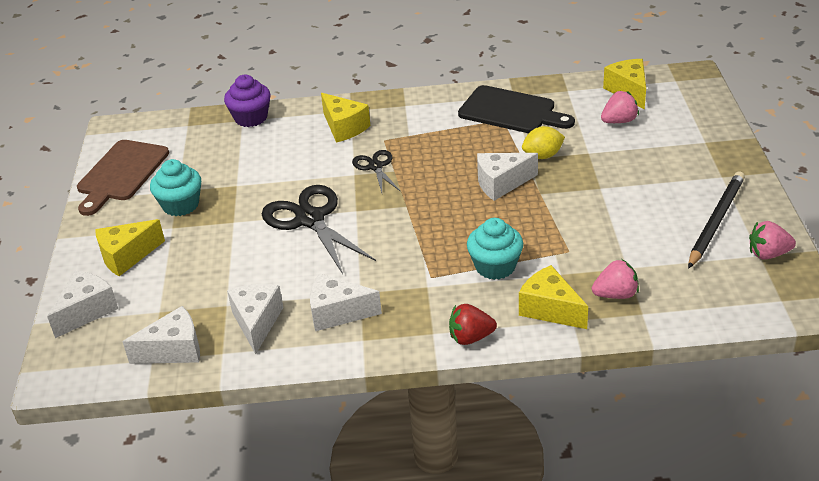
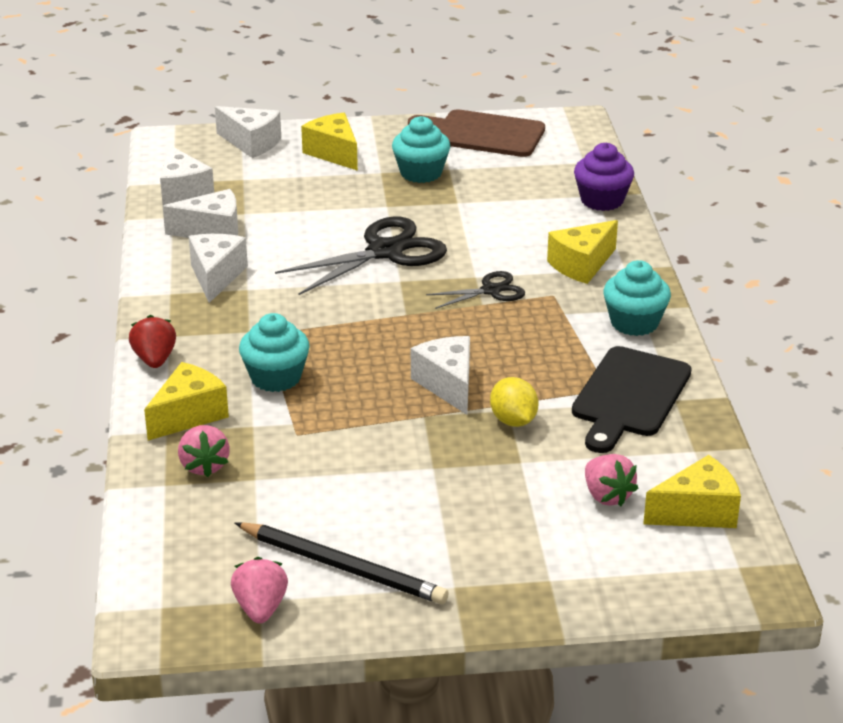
camera: 85 degrees right, 5 degrees down
none -> turquoise cupcake [603,260,671,336]

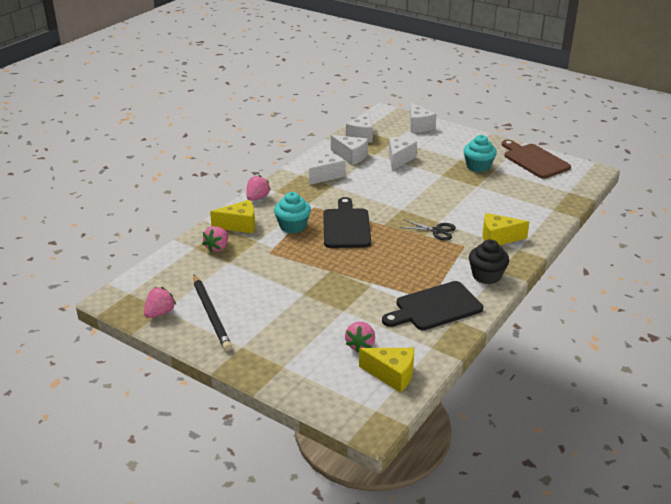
camera: 40 degrees right, 0 degrees up
red strawberry [129,315,176,368] -> pink strawberry [246,175,271,201]
black scissors [275,216,447,295] -> none
yellow cheese [301,113,358,171] -> none
white cheese [411,336,470,415] -> white cheese moved to [389,137,417,171]
yellow lemon [490,377,538,427] -> none
purple cupcake [574,143,634,211] -> none
turquoise cupcake [603,260,671,336] -> black cupcake [469,239,509,284]
none -> black cutting board [323,197,371,248]

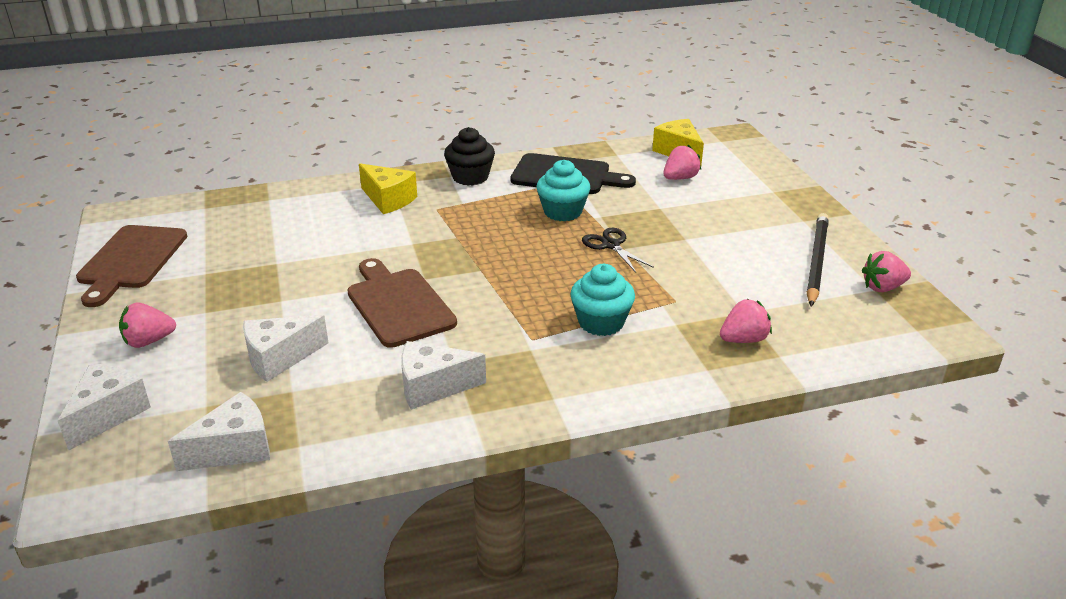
camera: 140 degrees left, 0 degrees up
yellow cheese [210,200,255,233] -> none
pink strawberry [246,175,271,201] -> pink strawberry moved to [119,303,176,348]
black cutting board [323,197,371,248] -> none
white cheese [331,135,368,165] -> none
black scissors [400,220,456,240] -> black scissors moved to [582,228,654,272]
turquoise cupcake [463,135,497,172] -> turquoise cupcake moved to [537,160,590,221]
none -> brown cutting board [347,258,457,348]

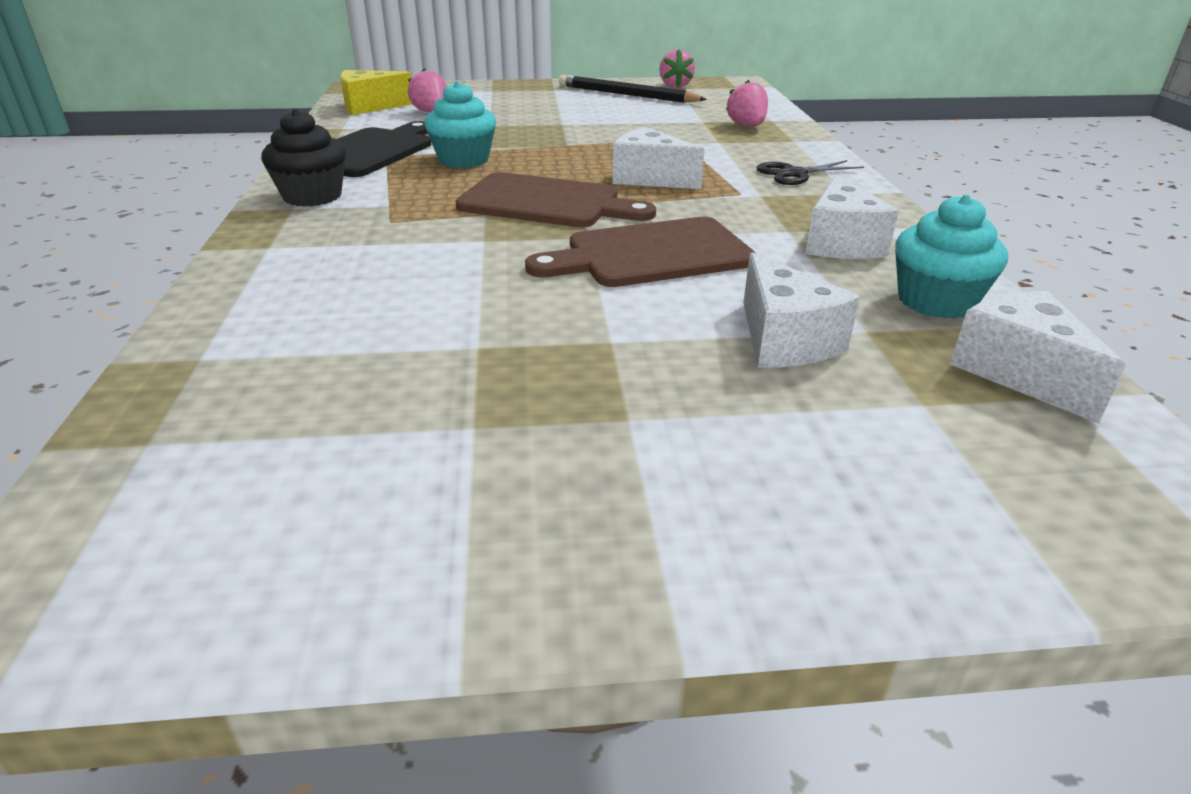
camera: 80 degrees left, 0 degrees up
white cheese [58,364,151,450] -> white cheese moved to [613,127,705,189]
brown cutting board [76,225,187,307] -> brown cutting board moved to [456,172,656,227]
pink strawberry [119,303,176,348] -> none
yellow cheese [359,163,417,214] -> none
turquoise cupcake [570,264,635,336] -> turquoise cupcake moved to [895,195,1008,319]
black scissors [582,228,654,272] -> black scissors moved to [757,160,864,185]

